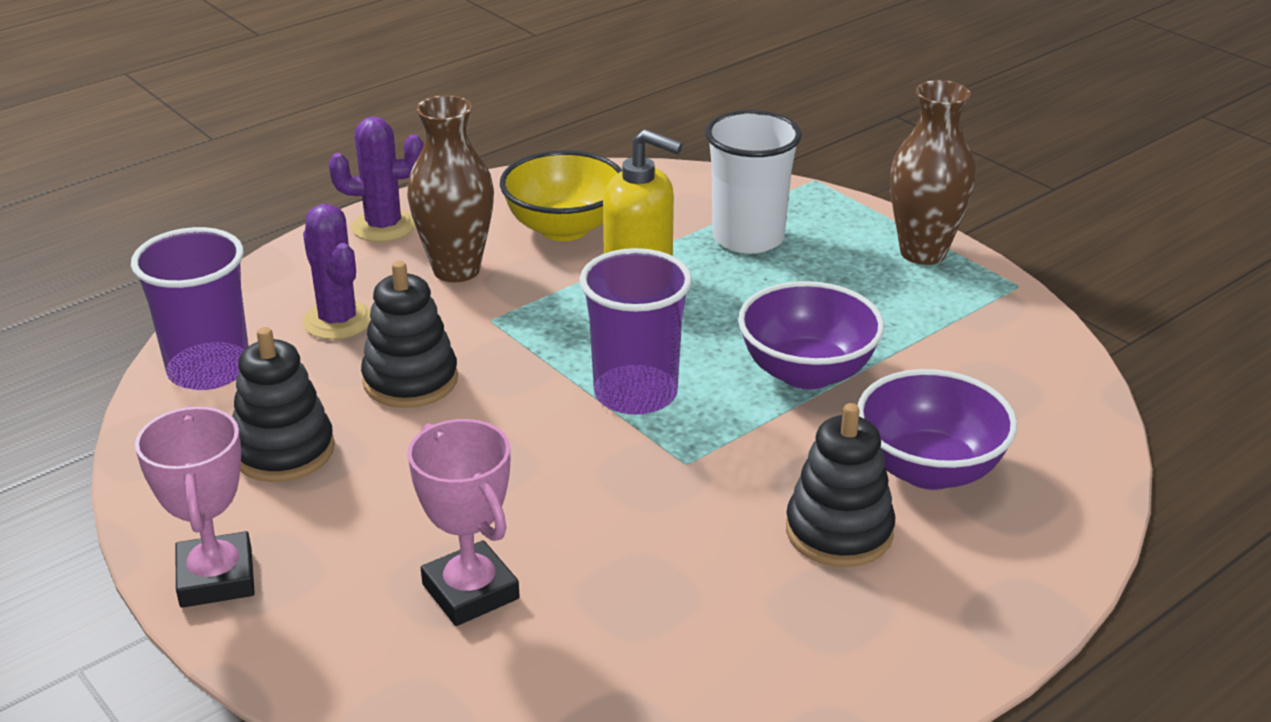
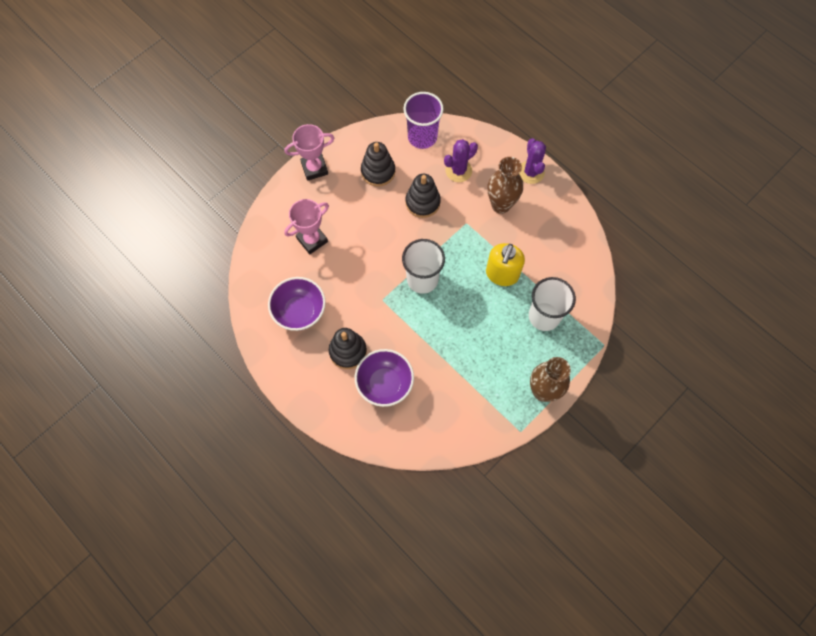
camera: 85 degrees right, 35 degrees up
yellow bowl [500,150,622,241] -> none
purple cup [579,248,692,415] -> white cup [402,239,445,294]
purple bowl [738,281,884,390] -> purple bowl moved to [268,277,326,331]

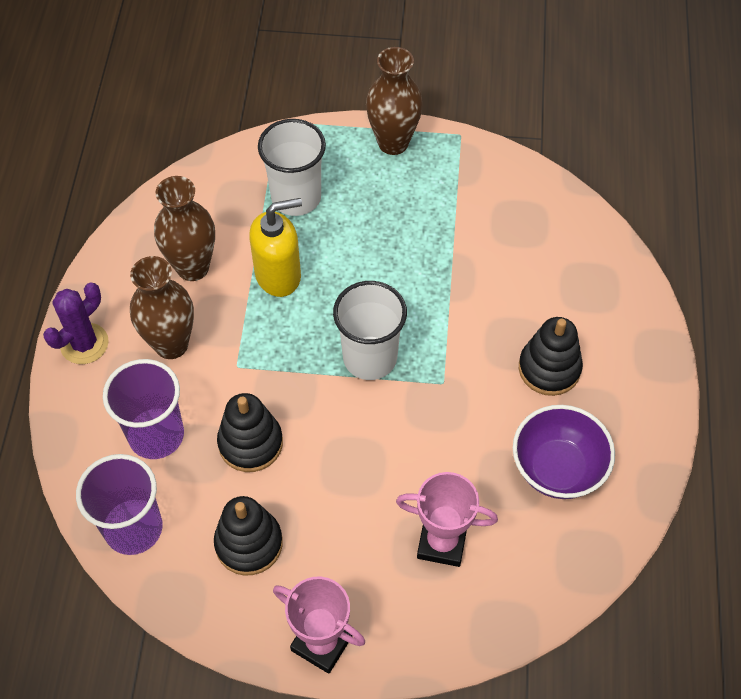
camera: 130 degrees left, 10 degrees down
purple bowl [355,349,414,407] -> none
purple cactus [444,139,478,182] -> purple cup [103,359,184,459]
none -> brown vase [154,176,215,281]

